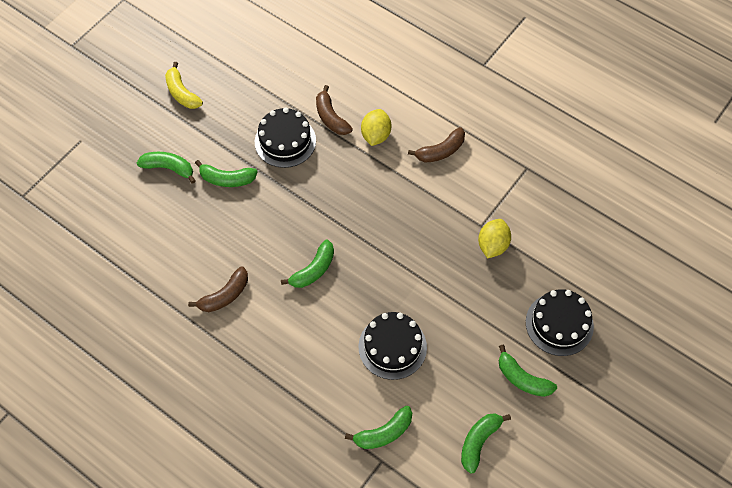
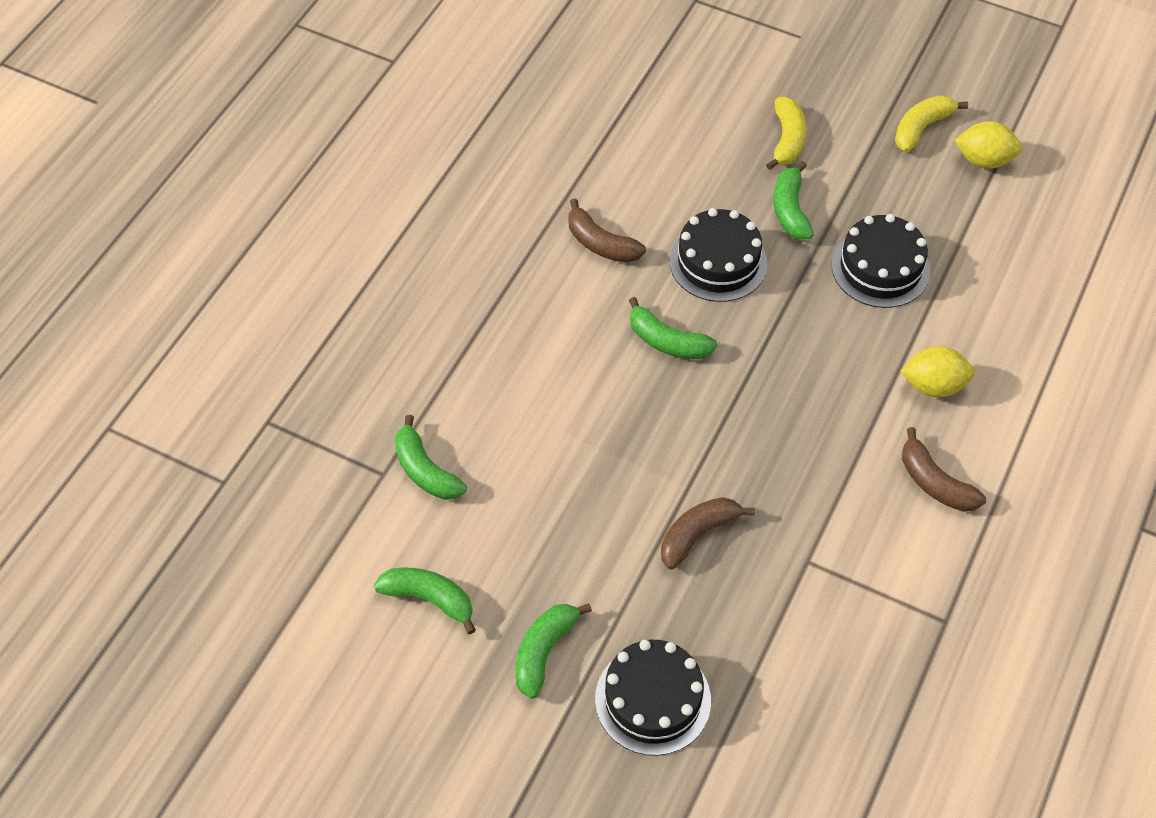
camera: 80 degrees right, 5 degrees down
green banana [137,152,196,184] -> yellow banana [766,97,806,170]
brown banana [316,85,353,135] -> brown banana moved to [661,497,755,569]
black cake [359,312,427,380] -> black cake moved to [669,208,768,302]
yellow lemon [478,219,511,258] -> yellow lemon moved to [954,121,1022,169]

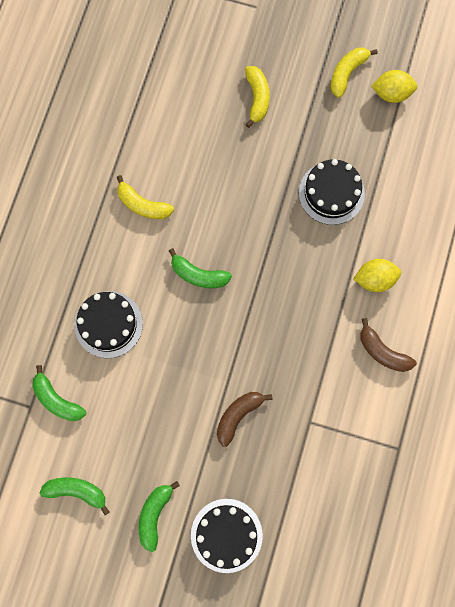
camera: 10 degrees left, 20 degrees up
brown banana [568,198,646,263] -> yellow banana [117,175,174,219]
black cake [669,208,768,302] -> black cake moved to [74,291,143,358]
green banana [774,161,814,240] -> none

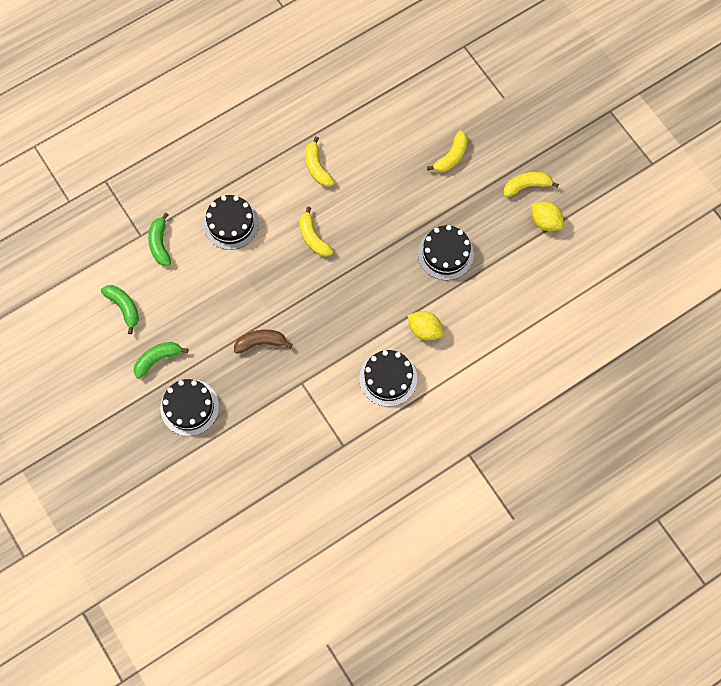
camera: 40 degrees right, 5 degrees down
green banana [169,248,232,288] -> yellow banana [299,207,333,257]
brown banana [360,318,417,372] -> black cake [359,350,417,407]

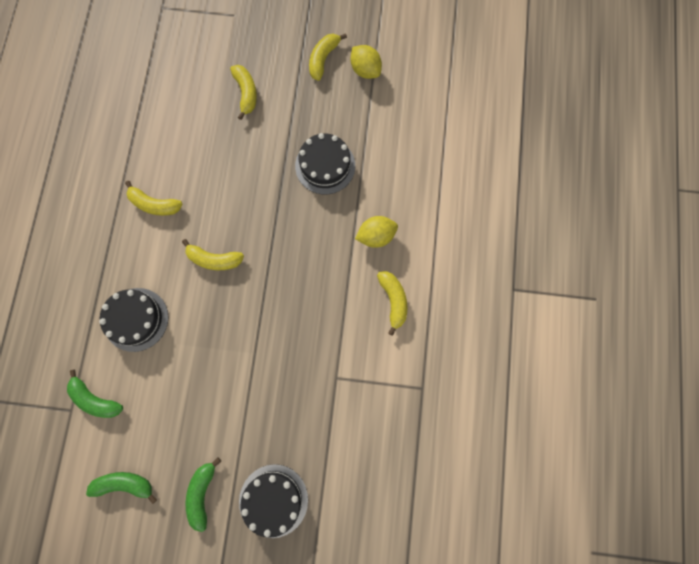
camera: 50 degrees left, 5 degrees up
brown banana [234,329,292,354] -> none
black cake [359,350,417,407] -> yellow banana [377,271,407,336]
yellow lemon [531,202,564,231] -> yellow lemon turned 60 degrees clockwise [351,45,382,79]

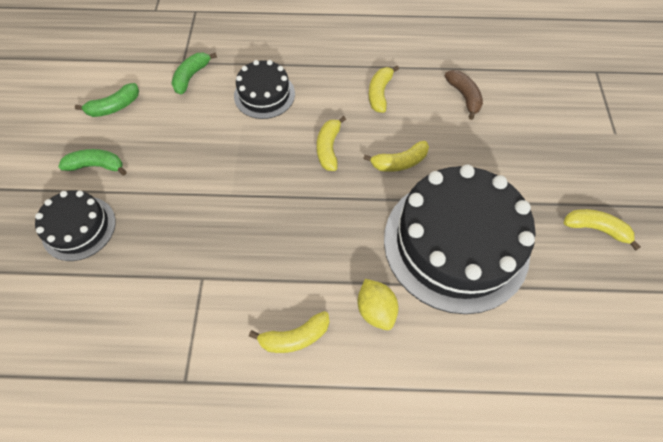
camera: 85 degrees right, 15 degrees down
green banana [86,472,157,504] -> green banana turned 60 degrees clockwise [75,83,139,117]
yellow banana [230,65,257,120] -> yellow banana moved to [363,141,429,172]
black cake [295,133,355,194] -> black cake [384,165,535,314], size x1.99
yellow lemon [351,45,382,79] -> none
none -> brown banana [445,70,483,120]

